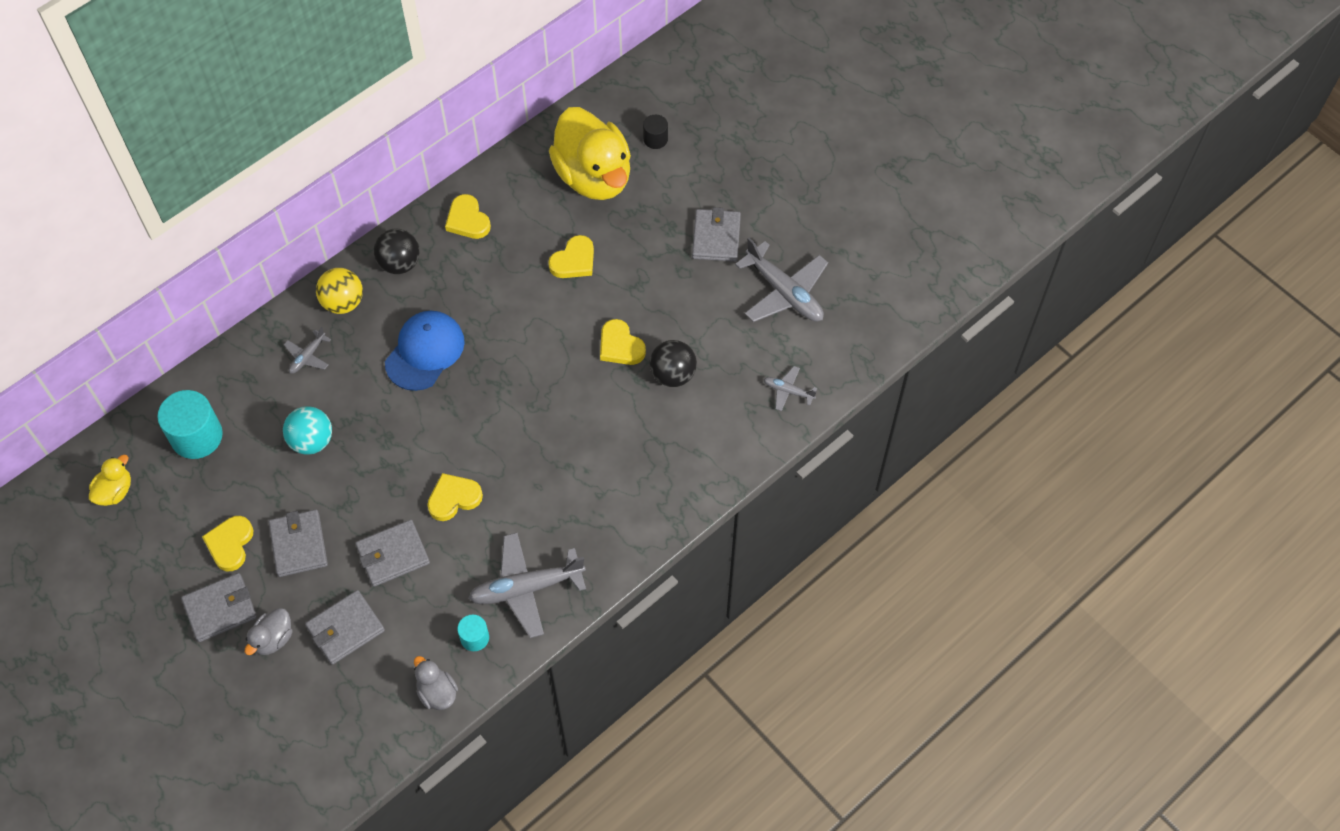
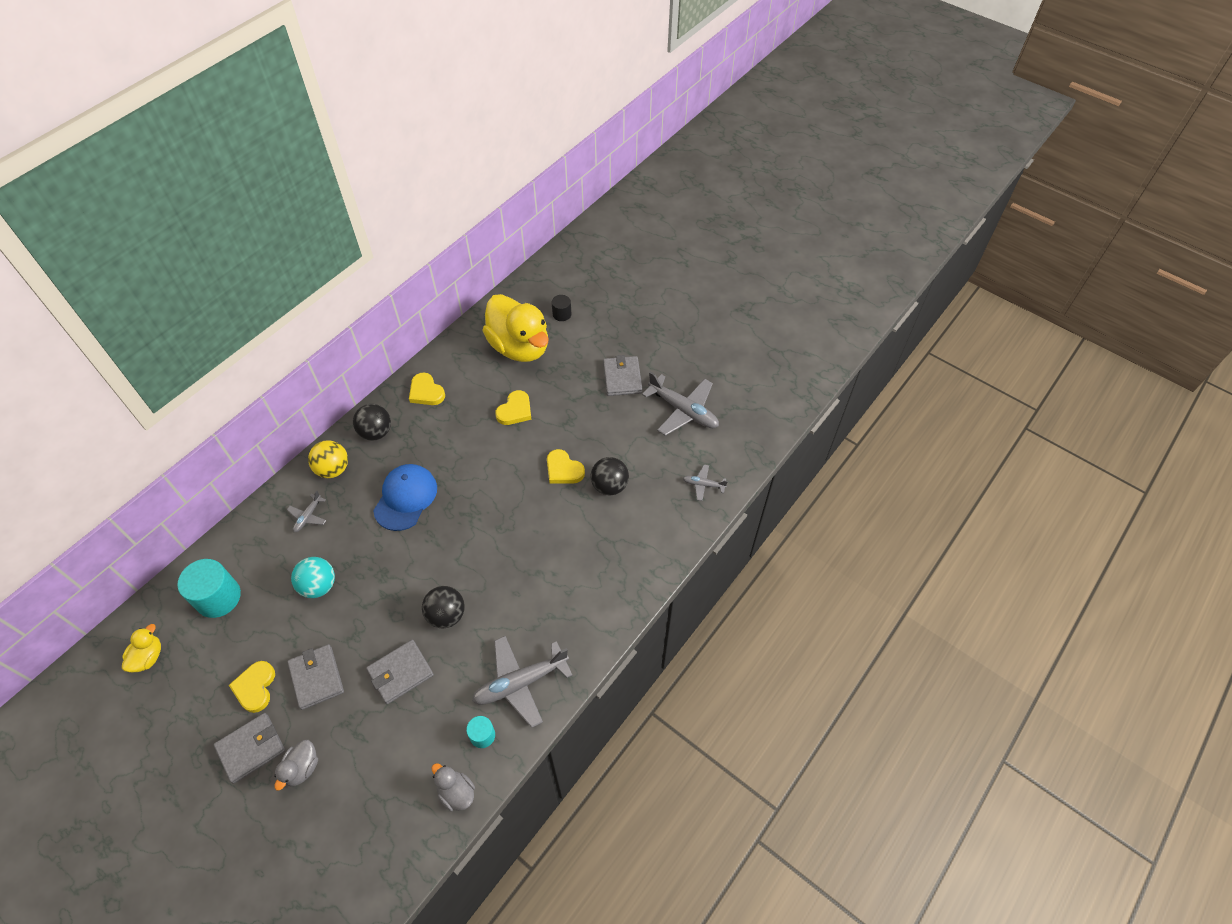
camera: 10 degrees left, 5 degrees down
grey wallet [305,590,385,665] -> none
yellow heart [427,473,483,521] -> black ball [422,586,465,629]

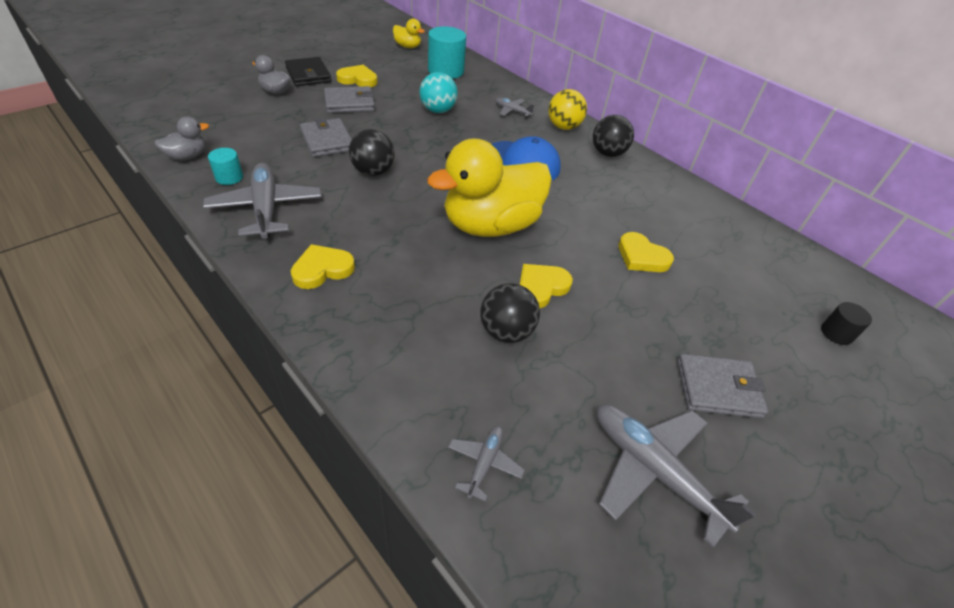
camera: 95 degrees right, 10 degrees down
grey wallet [214,713,285,784] -> black wallet [285,57,331,86]
yellow heart [409,373,445,405] -> yellow heart moved to [291,244,355,289]
yellow duck [482,294,548,362] -> yellow duck moved to [427,138,552,237]
grey plane [642,371,719,436] -> grey plane turned 90 degrees clockwise [596,404,756,547]

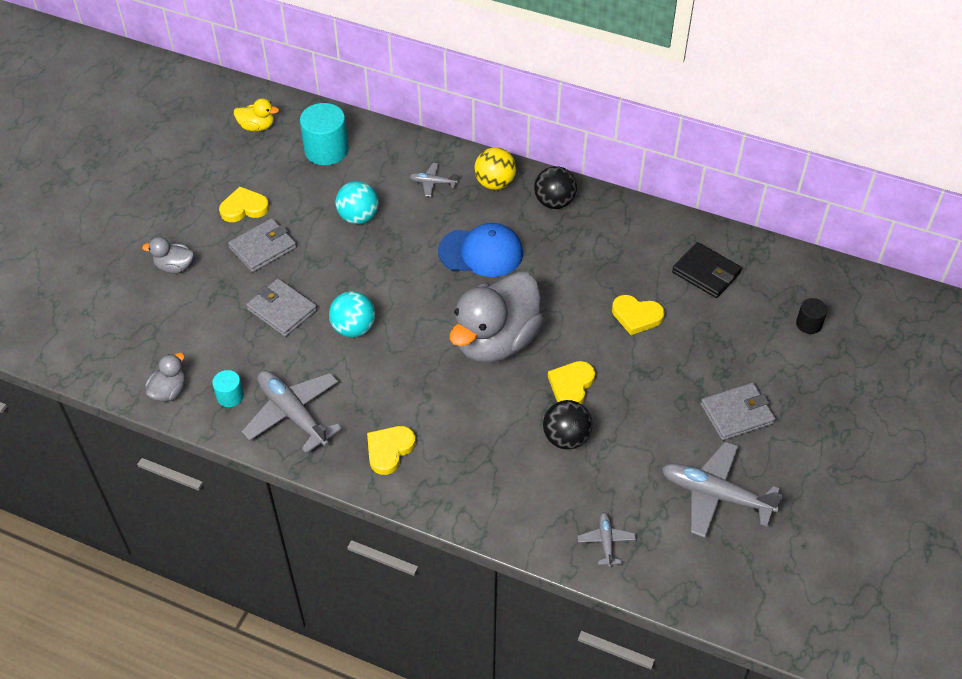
camera: 20 degrees left, 5 degrees up
black wallet [285,57,331,86] -> black wallet moved to [672,242,742,298]
black ball [349,129,395,176] -> turquoise ball [329,291,375,337]
yellow duck [427,138,552,237] -> grey duck [450,271,544,363]

